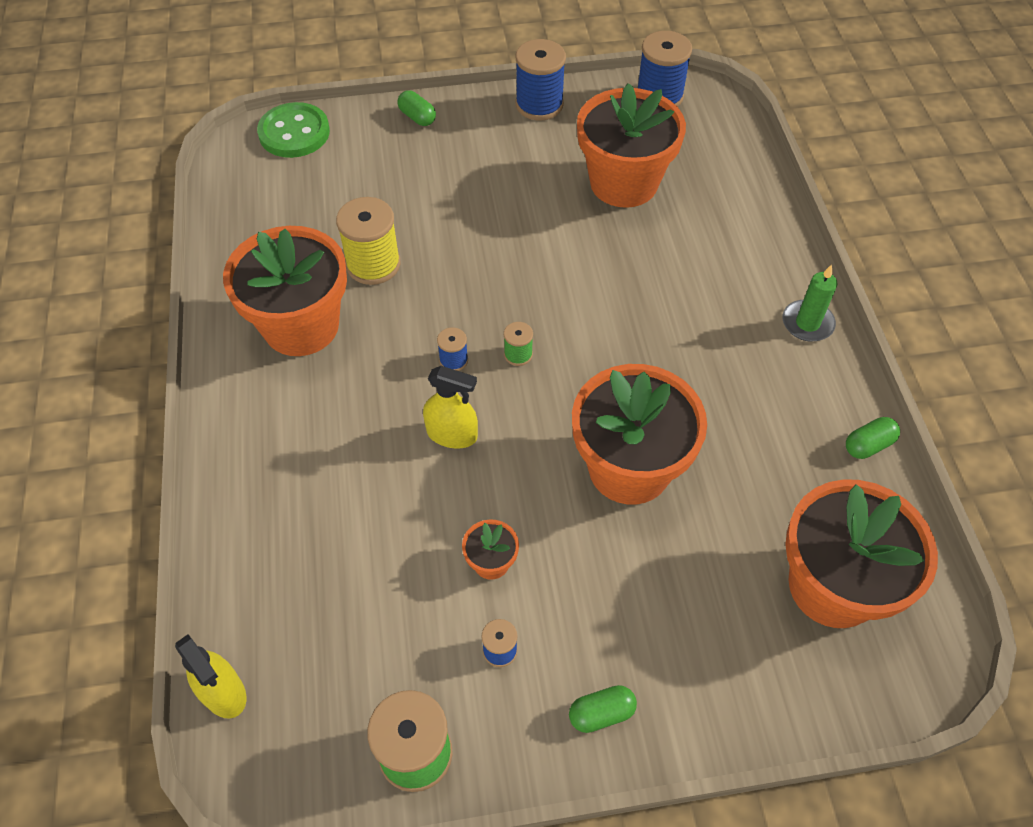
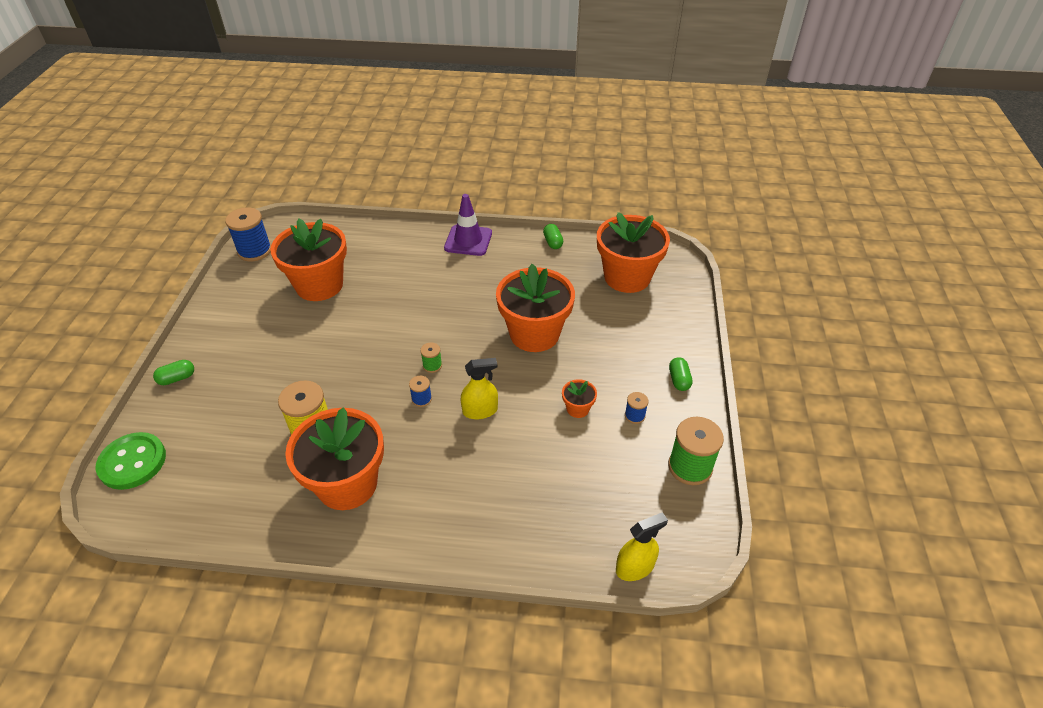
camera: 75 degrees left, 10 degrees down
yellow spray bottle [423,366,478,449] -> yellow spray bottle turned 45 degrees clockwise [461,358,498,419]
blue spool [516,39,566,120] -> none
green candle [783,265,838,342] -> purple traffic cone [444,194,492,256]

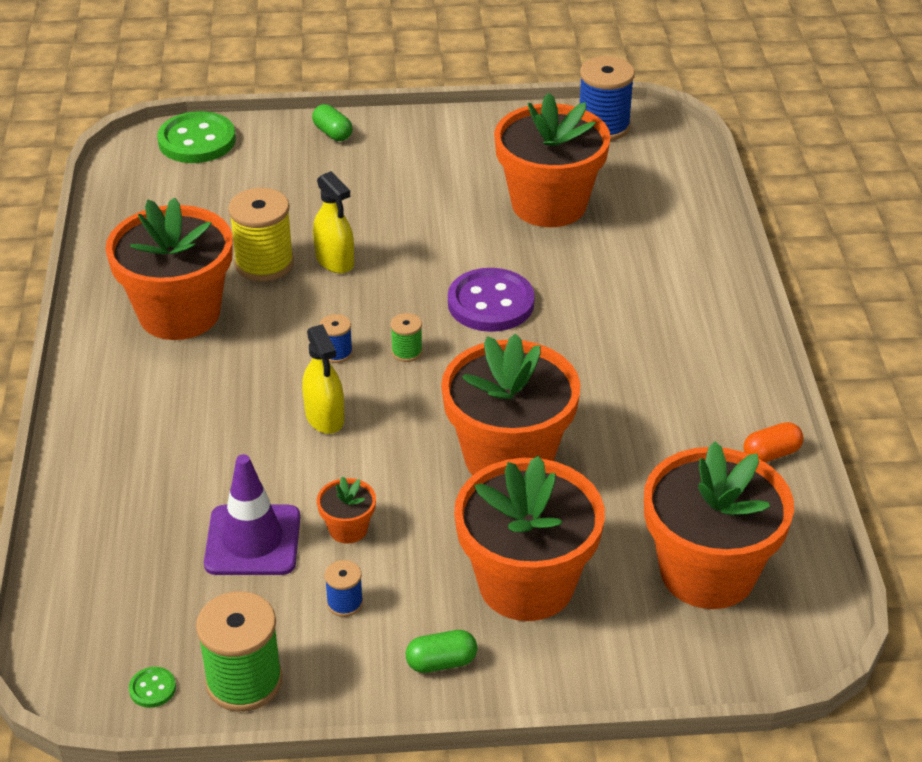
camera: 80 degrees right, 5 degrees down
purple traffic cone [444,194,492,256] -> purple traffic cone moved to [204,454,300,575]
green capsule [543,224,563,249] -> orange capsule [743,422,804,463]
yellow spray bottle [616,512,668,581] -> yellow spray bottle moved to [313,171,354,273]
none -> green button [129,667,176,708]
none -> purple button [448,268,535,332]
none -> orange flower pot [454,456,605,621]

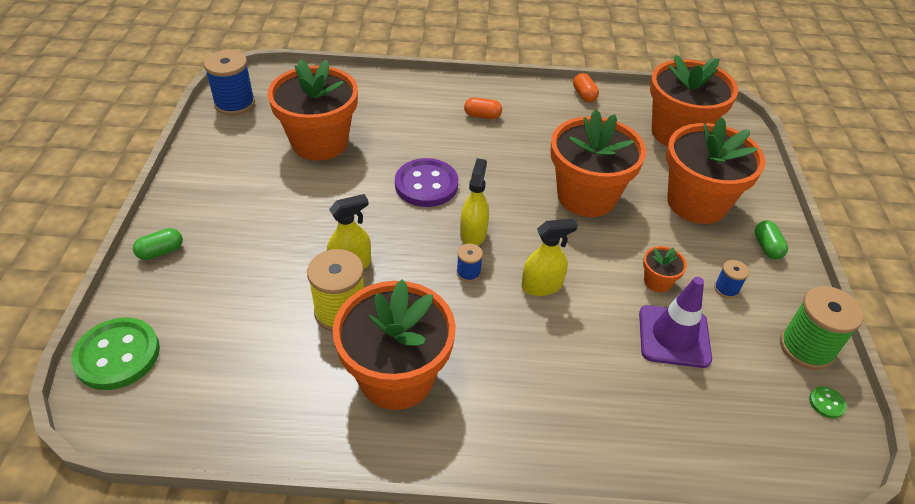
camera: 85 degrees left, 5 degrees up
green spool [390,313,423,362] -> yellow spray bottle [460,158,489,246]
none -> orange capsule [464,97,502,119]

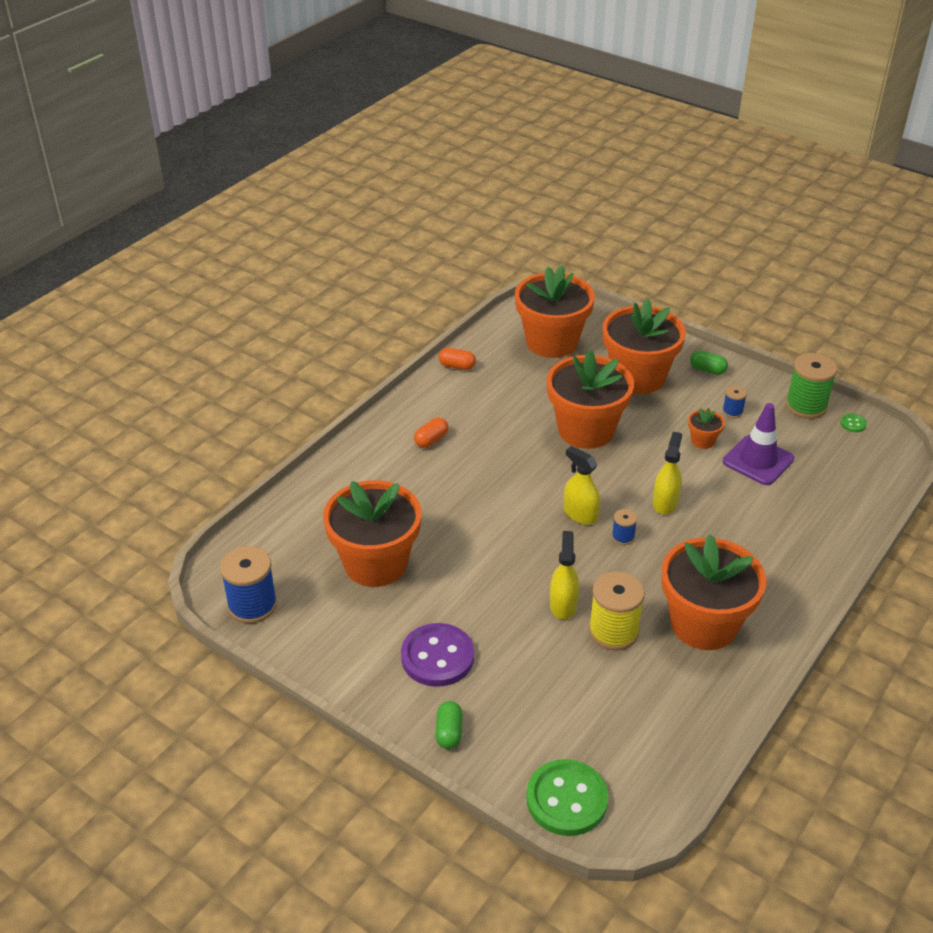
camera: 55 degrees left, 5 degrees down
purple button [395,158,458,207] -> purple button moved to [401,623,474,687]

